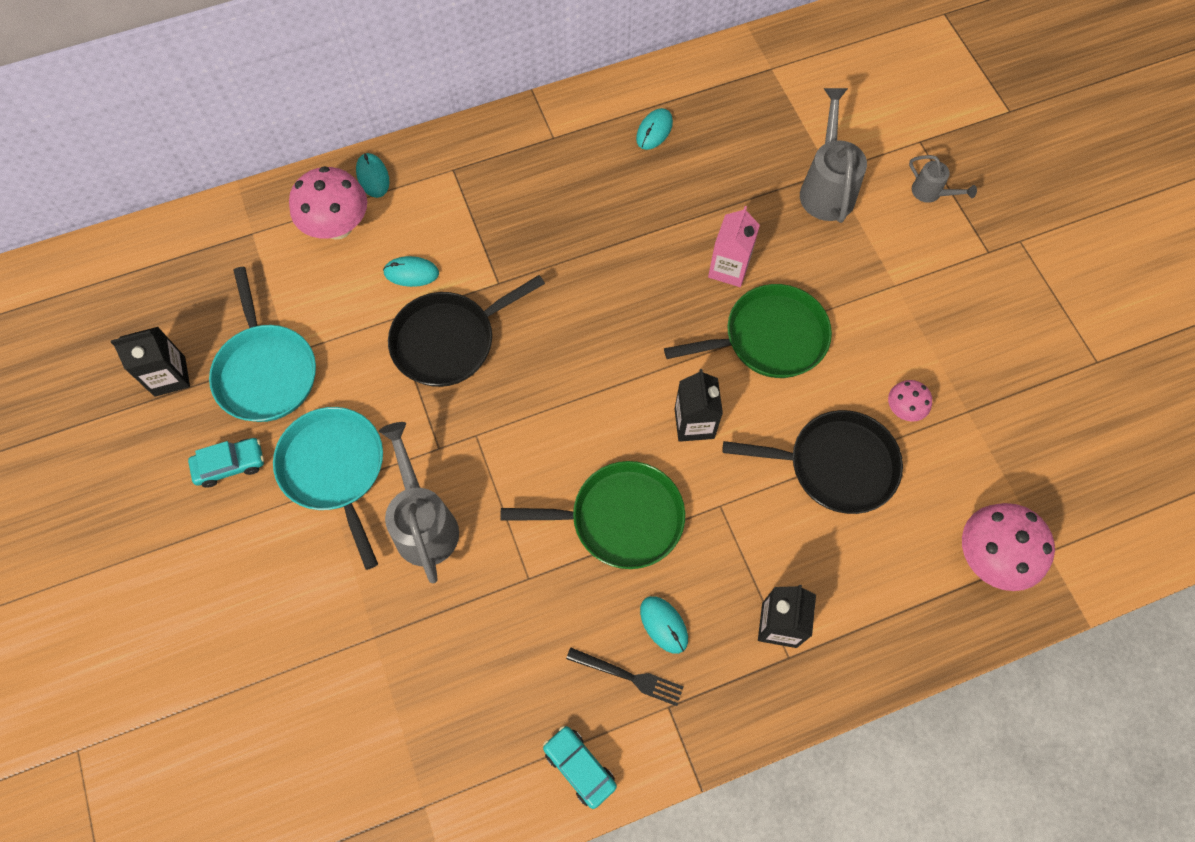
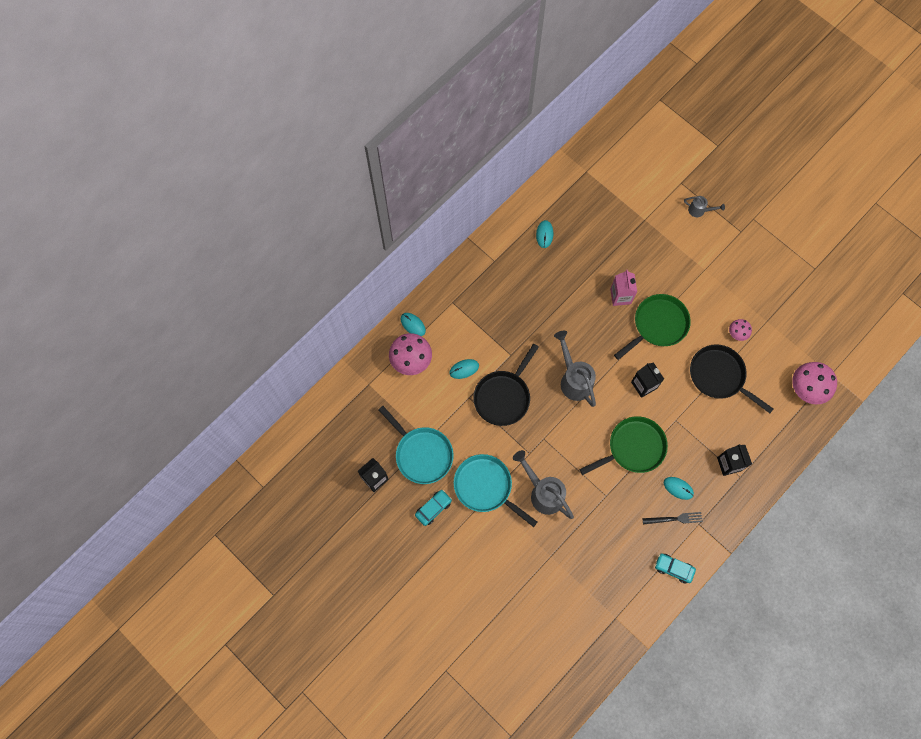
camera: 25 degrees left, 5 degrees up
black pan [722,410,903,514] -> black pan turned 120 degrees counterclockwise [690,344,773,413]
grey watering can [800,88,867,223] -> grey watering can moved to [554,331,596,407]

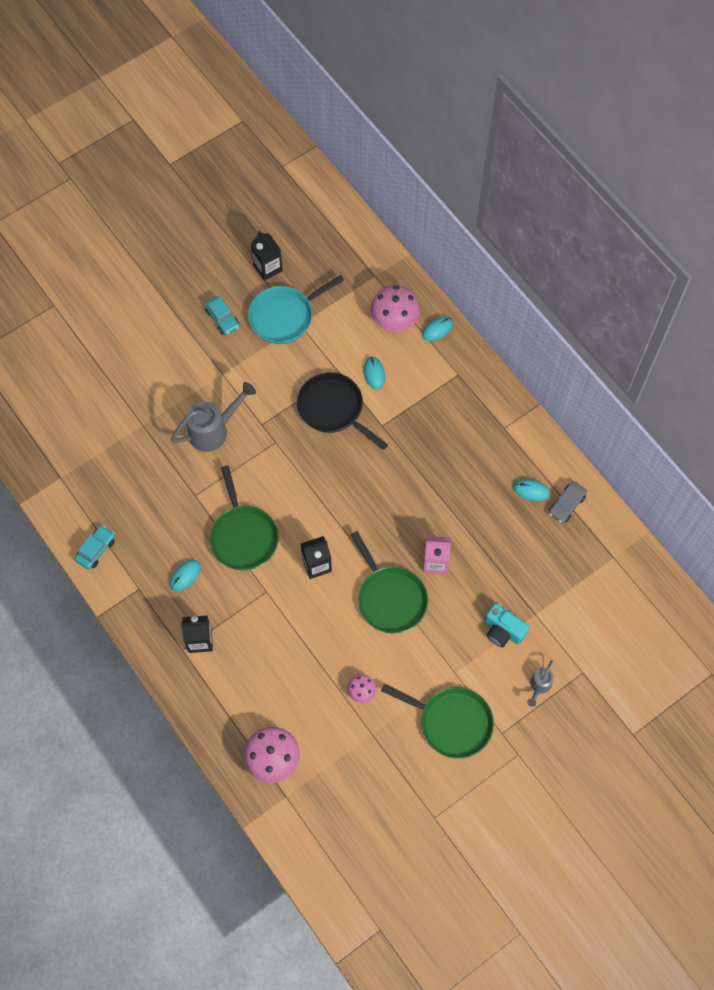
camera: 100 degrees right, 5 degrees down
turquoise pan [453,454,537,527] -> none
grey watering can [554,331,596,407] -> none
black fork [642,512,703,525] -> none
black pan [690,344,773,413] -> none
none -> green pan [381,684,494,759]
none -> turquoise camera [484,603,530,647]
none -> grey car [549,481,587,523]

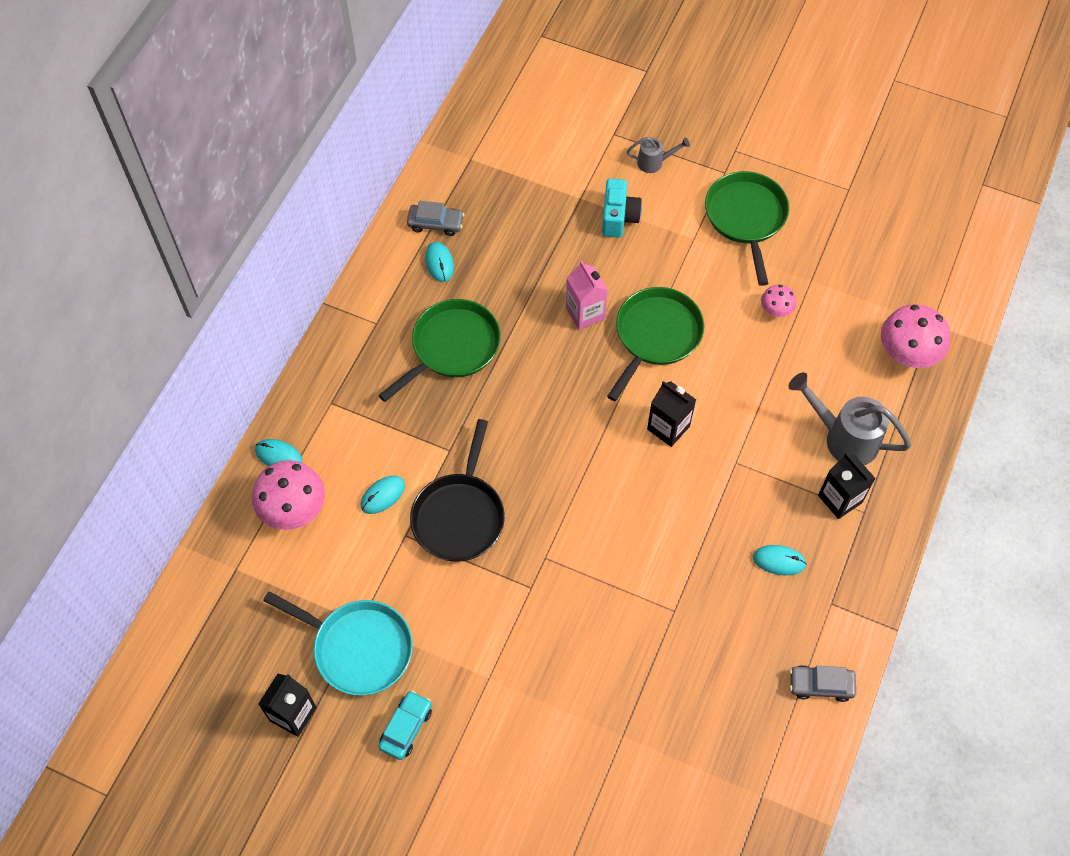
camera: 120 degrees left, 5 degrees down
turquoise car [75,525,115,570] -> grey car [790,665,856,702]
grey watering can [171,382,256,452] -> grey watering can moved to [788,372,911,465]
green pan [210,465,279,570] -> green pan moved to [378,299,501,402]

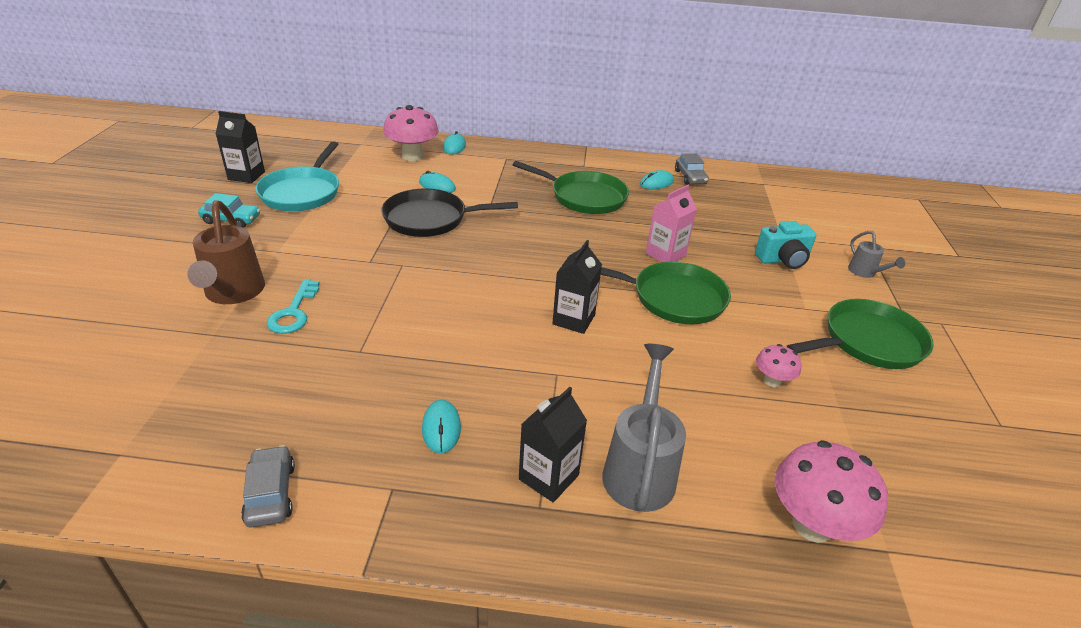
camera: 70 degrees right, 25 degrees down
none -> brown watering can [187,200,265,304]
none -> turquoise key [267,279,320,334]

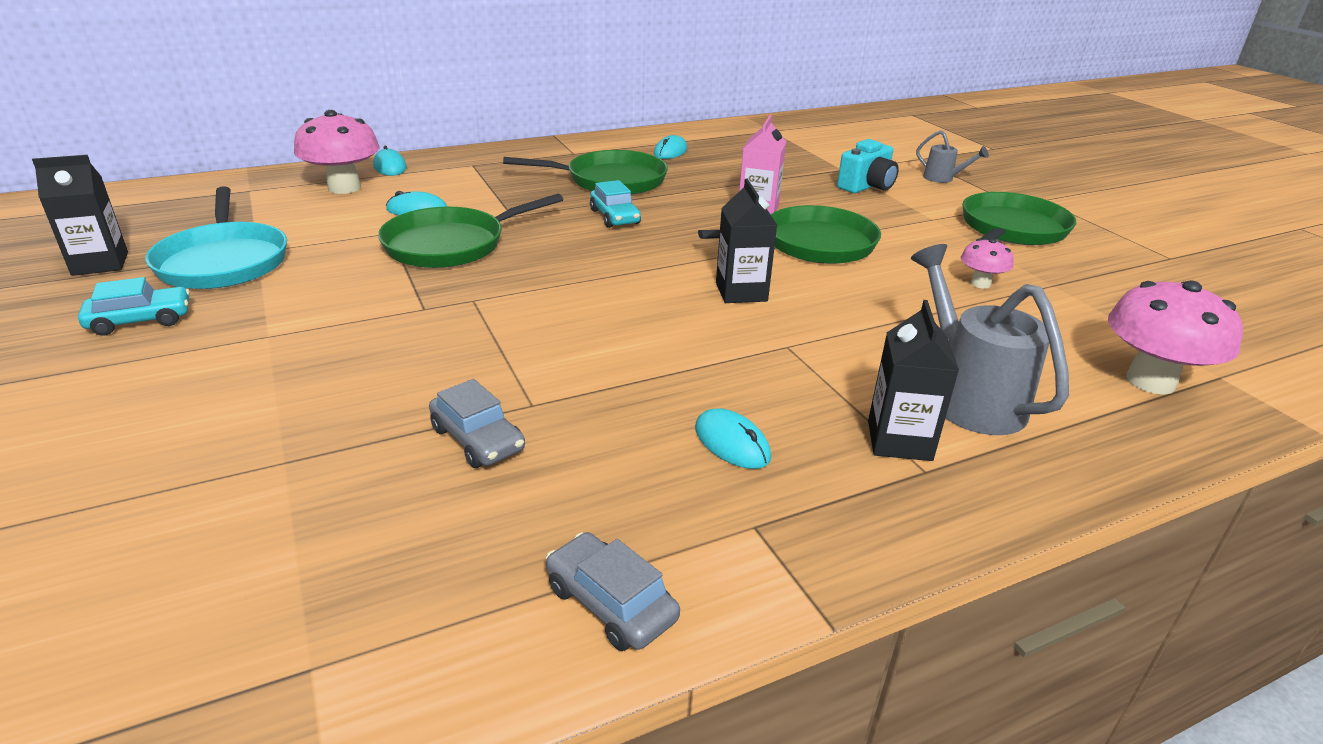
camera: 30 degrees left, 5 degrees down
brown watering can [187,200,265,304] -> none
turquoise key [267,279,320,334] -> none
black pan [382,188,518,237] -> green pan [378,194,563,268]
grey car [675,153,709,185] -> grey car moved to [429,379,525,468]
none -> turquoise car [590,180,641,228]

